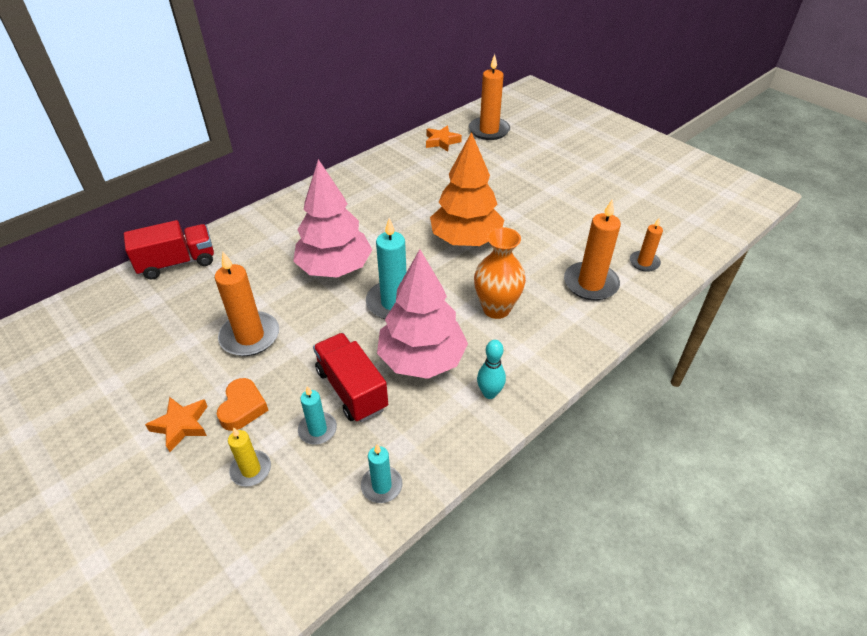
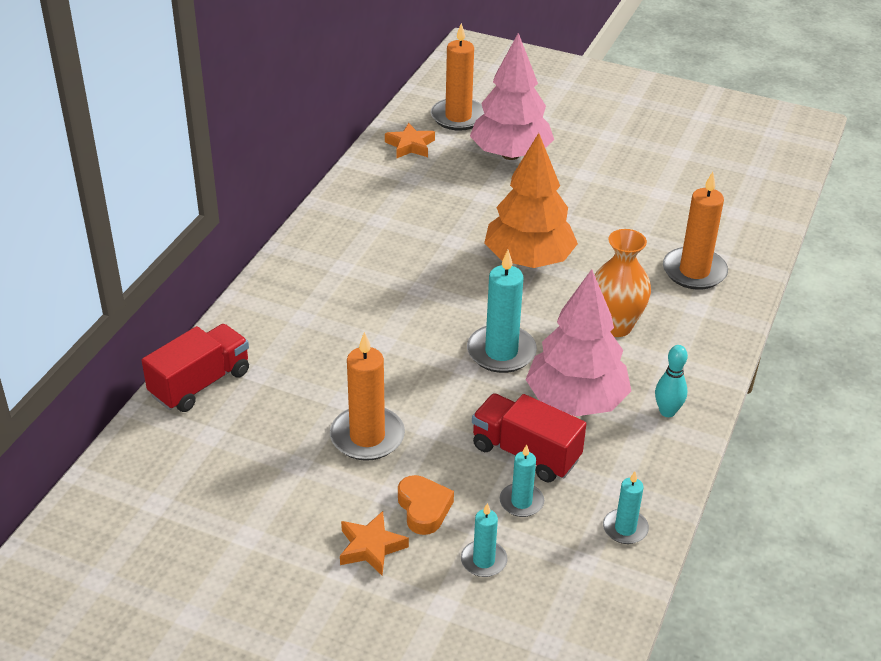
camera: 25 degrees left, 5 degrees down
yellow candle [228,427,271,487] -> turquoise candle [461,503,508,577]
pink tree [293,159,372,277] -> pink tree moved to [470,33,554,160]
orange candle [630,218,663,272] -> none

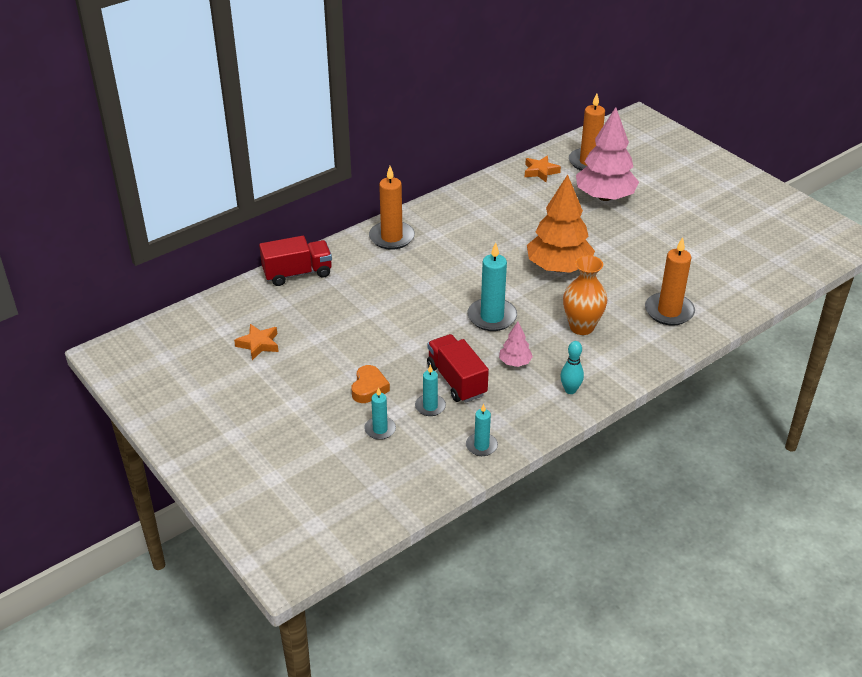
camera: 30 degrees right, 0 degrees up
orange candle [330,332,405,461] -> orange candle moved to [369,166,415,250]
orange star [340,511,409,575] -> orange star moved to [234,324,279,360]
pink tree [525,269,631,416] -> pink tree [499,322,533,367], size x0.45

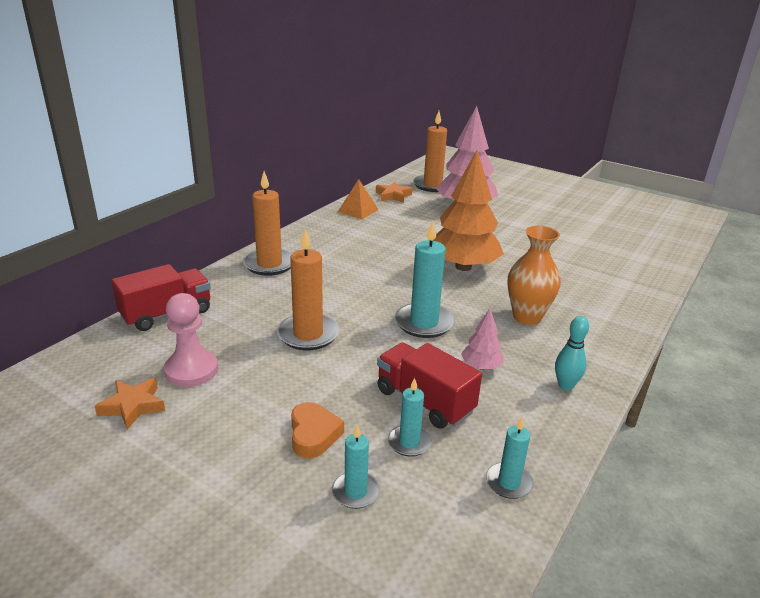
camera: 20 degrees left, 10 degrees down
orange candle [645,237,695,326] -> orange candle moved to [276,229,340,350]
none -> pink pawn [164,293,218,387]
none -> orange pyramid [338,179,379,219]

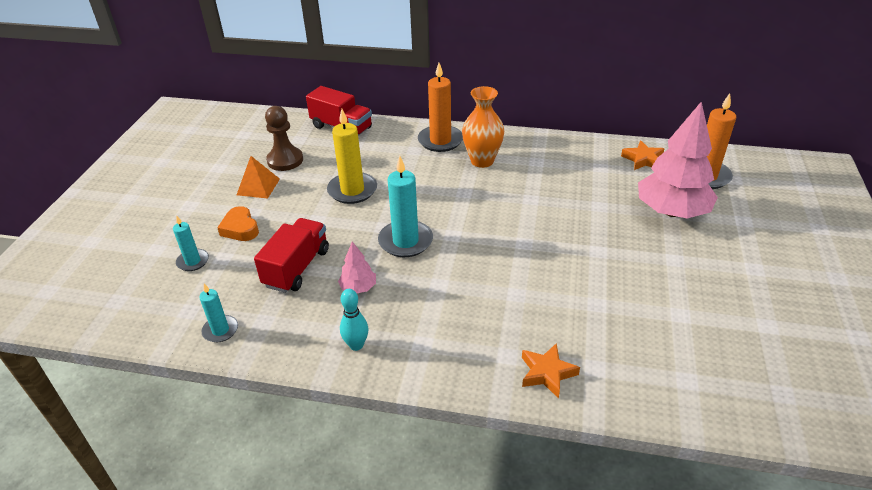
camera: 70 degrees right, 10 degrees up
orange star [95,378,165,430] -> orange star moved to [522,343,580,399]
pink pawn [164,293,218,387] -> brown pawn [265,106,303,171]
orange candle [276,229,340,350] -> yellow candle [327,109,377,204]
orange heart [291,402,344,458] -> orange heart turned 90 degrees clockwise [217,206,259,241]
orange pyramid [338,179,379,219] -> orange pyramid moved to [237,156,280,198]
turquoise candle [388,378,432,457] -> none
orange tree [433,150,504,271] -> none
orange vase [507,226,561,325] -> orange vase moved to [462,86,504,168]

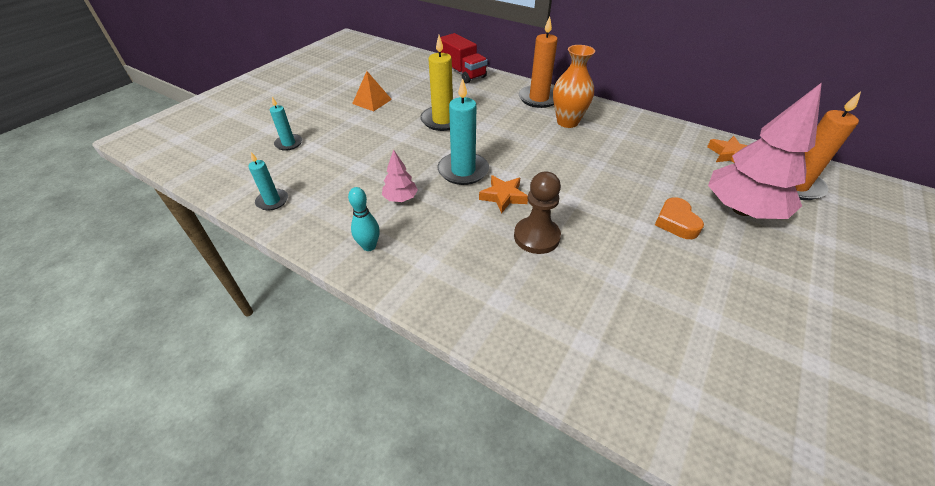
camera: 20 degrees right, 5 degrees up
orange heart [217,206,259,241] -> orange heart moved to [655,197,704,239]
red truck [254,218,329,293] -> none
brown pawn [265,106,303,171] -> brown pawn moved to [514,171,561,254]
orange star [522,343,580,399] -> orange star moved to [479,175,528,214]

